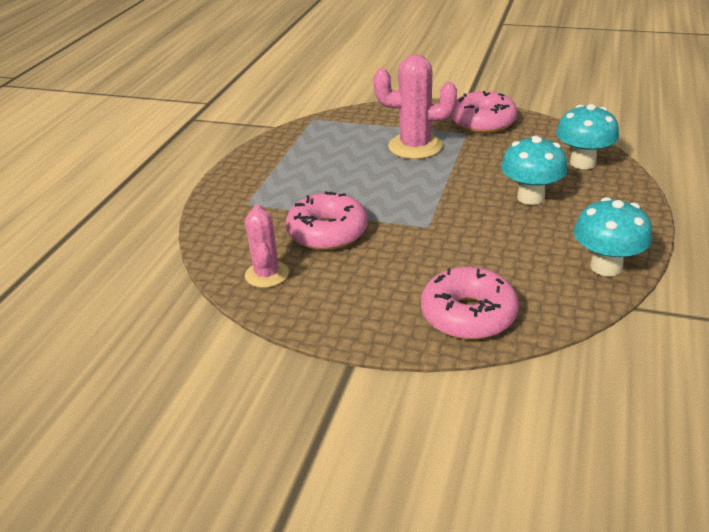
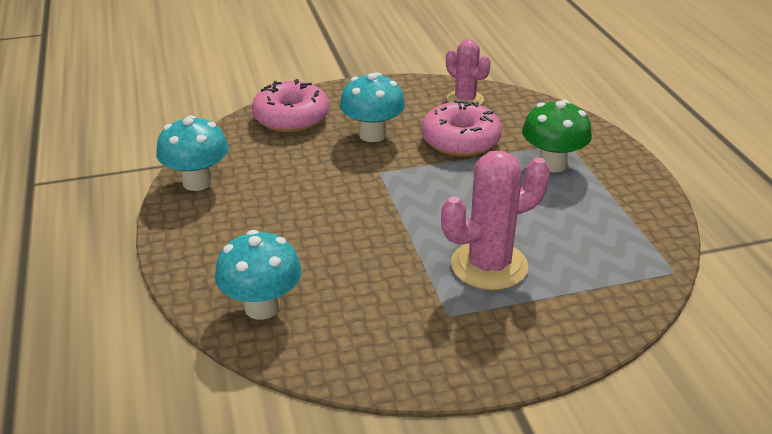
camera: 145 degrees right, 0 degrees up
pink donut [451,91,518,133] -> none
turquoise mushroom [501,136,568,205] -> turquoise mushroom moved to [340,72,405,142]
none -> green mushroom [522,100,592,173]

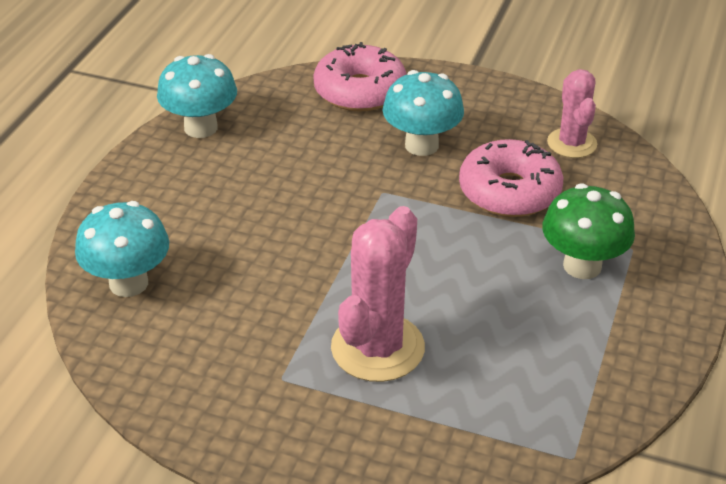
camera: 35 degrees right, 5 degrees up
pink cactus [441,151,550,290] -> pink cactus turned 75 degrees counterclockwise [331,206,425,382]

